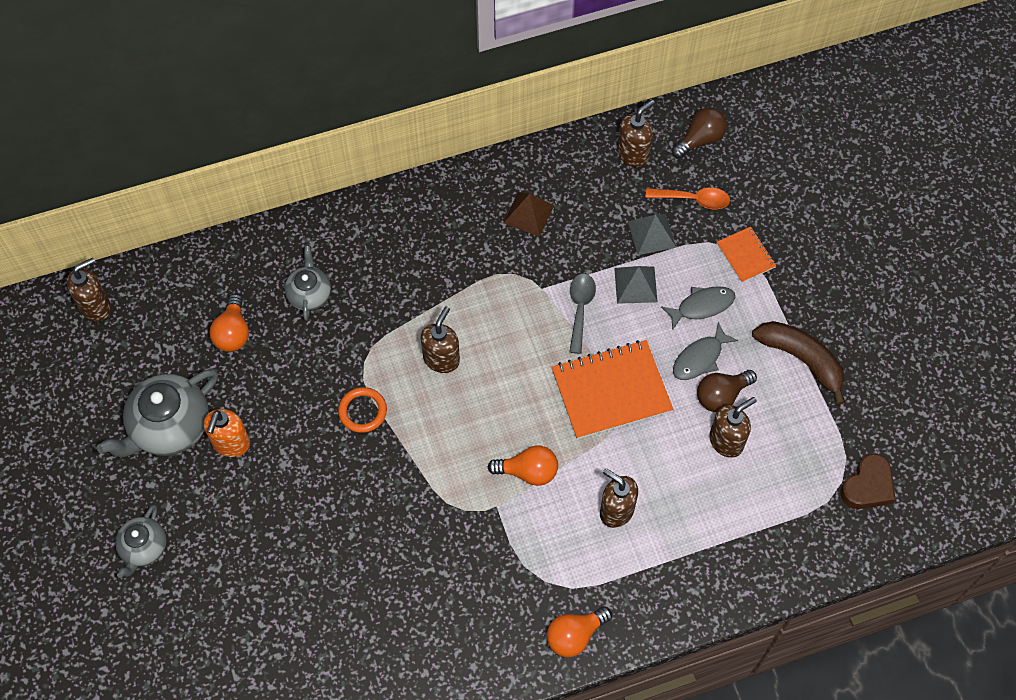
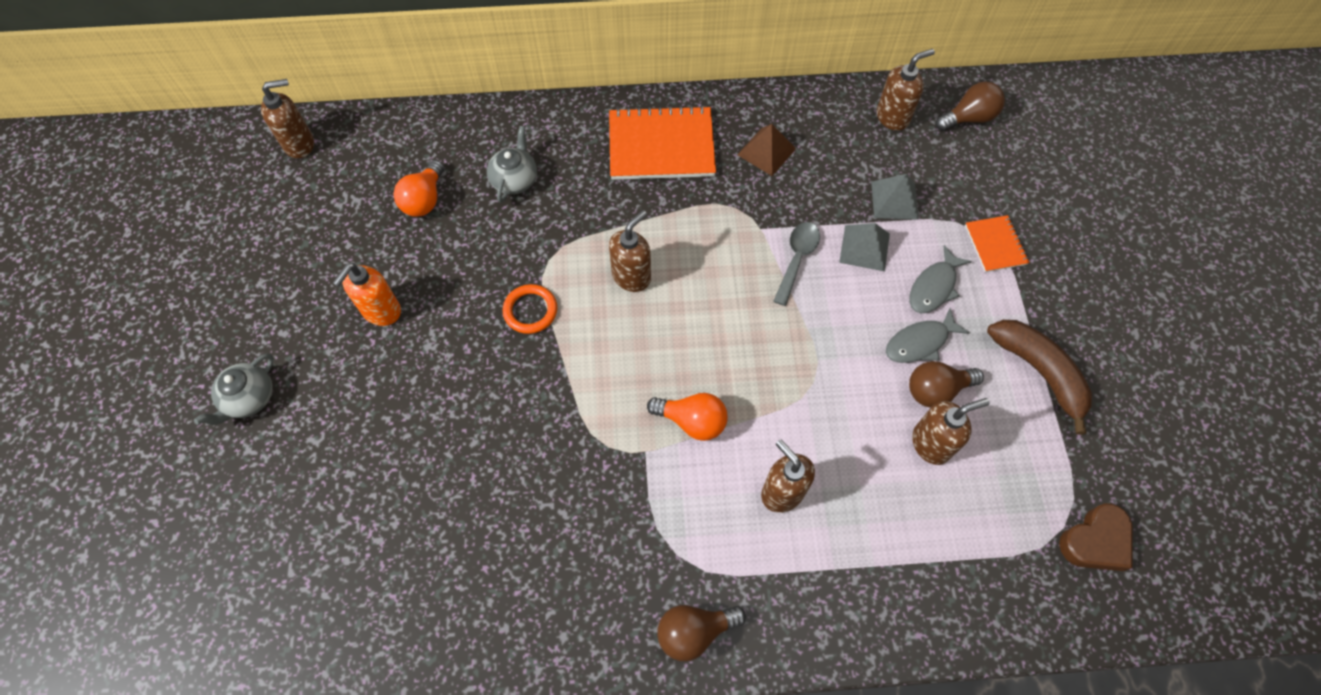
camera: 15 degrees right, 0 degrees up
grey teapot [97,369,218,457] -> none
orange light bulb [547,606,612,657] -> brown light bulb [657,605,746,661]
orange notebook [552,340,673,439] -> orange notebook moved to [609,105,716,180]
orange spoon [646,187,730,209] -> none
grey fish [661,286,735,330] -> grey fish turned 135 degrees clockwise [909,245,972,313]

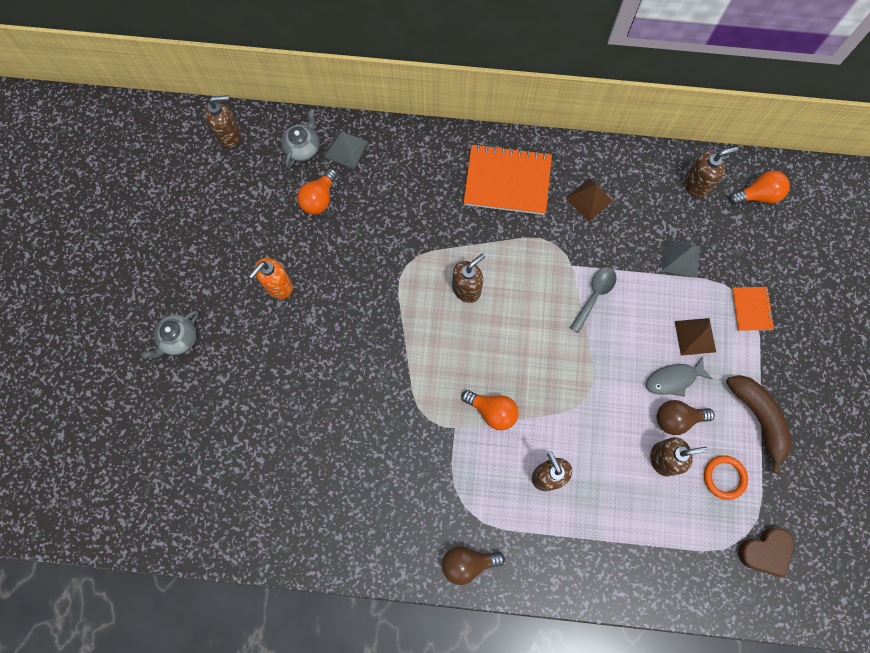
camera: 10 degrees right, 10 degrees up
grey teapot [487,126,537,203] -> grey teapot moved to [281,108,320,168]
orange ring [503,284,557,334] -> orange ring moved to [704,455,748,500]
grey pyramid [839,223,890,271] -> grey pyramid moved to [324,130,368,169]
grey fish [909,245,972,313] -> brown pyramid [674,318,716,356]
brown light bulb [936,81,1005,131] -> orange light bulb [729,171,790,205]

